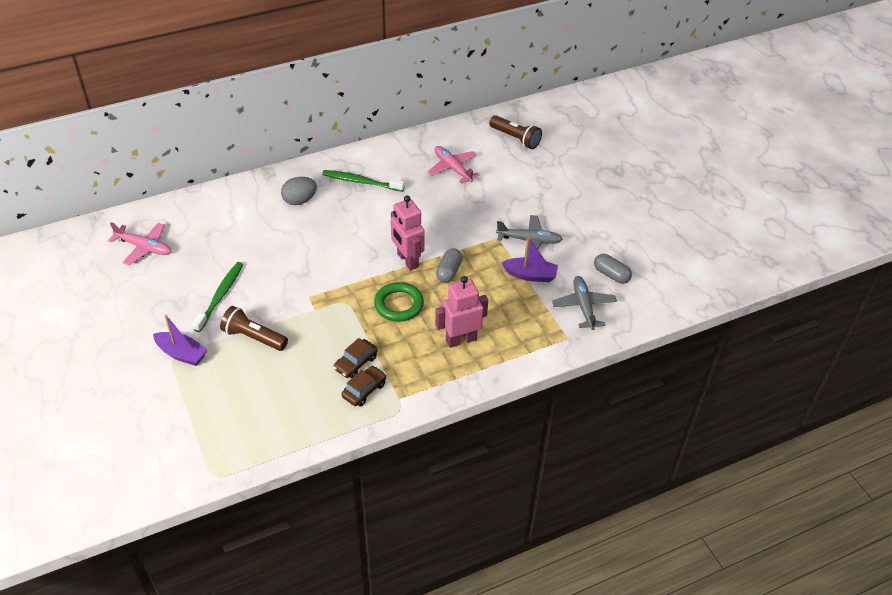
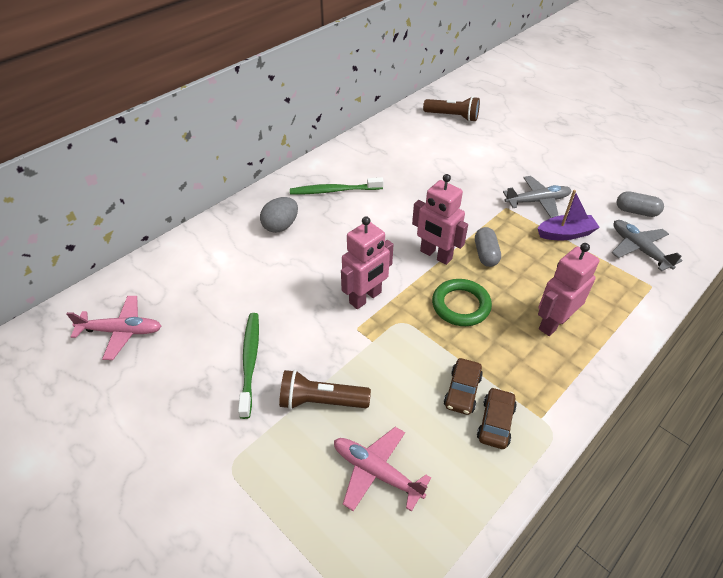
camera: 20 degrees left, 0 degrees up
purple boat [153,314,208,366] -> none
pink plane [427,146,480,184] -> pink plane moved to [334,427,431,512]
none -> pink robot [341,216,394,309]

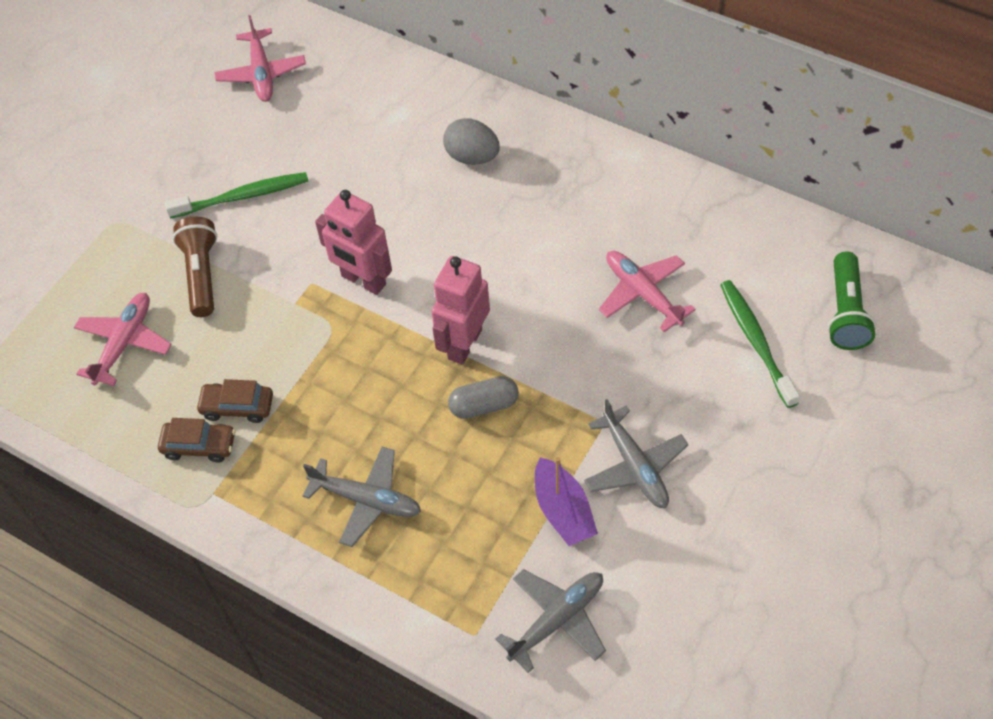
camera: 80 degrees right, 10 degrees up
green toothbrush [290,177,384,194] -> green toothbrush moved to [720,280,800,408]
brown flashlight [423,96,480,122] -> green flashlight [828,252,876,350]
green ring [432,279,492,326] -> none
pink robot [538,243,599,336] -> grey plane [303,446,421,547]
grey capsule [616,191,664,217] -> none
none -> pink plane [599,251,696,332]

